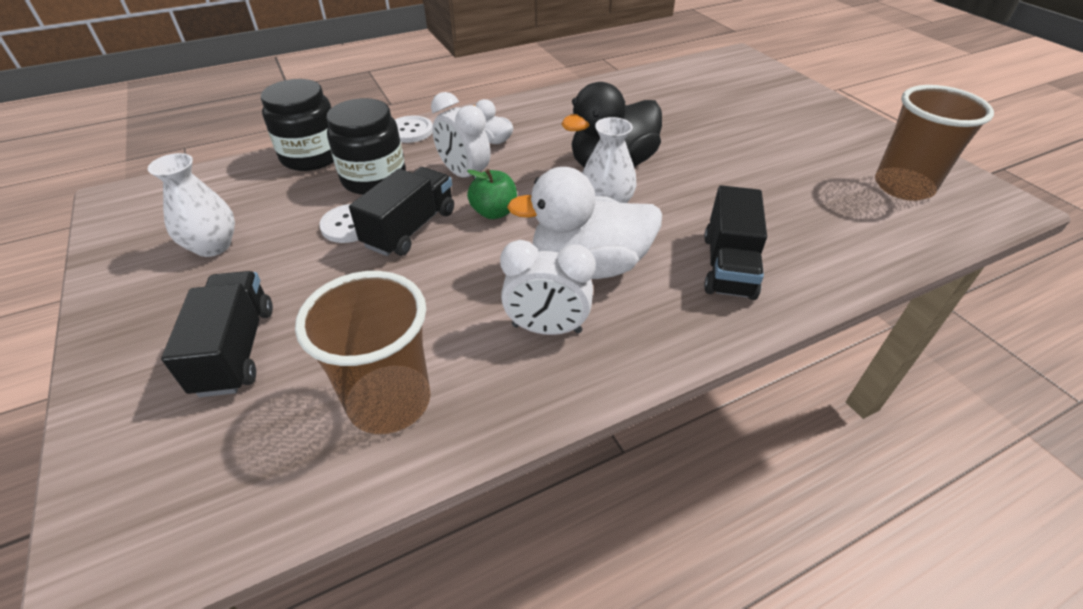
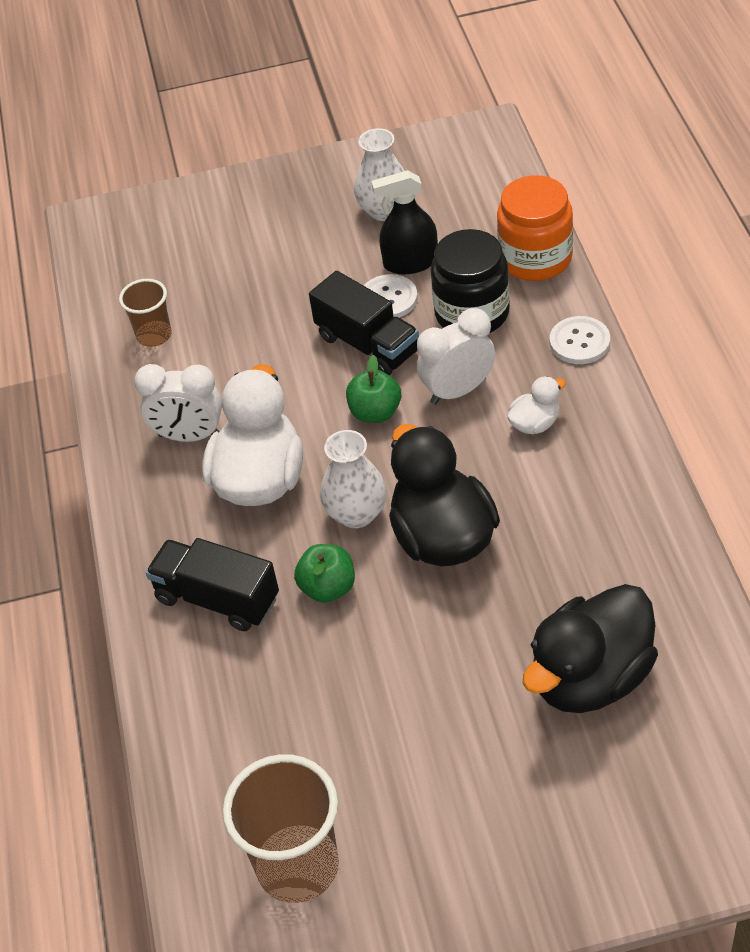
camera: 110 degrees right, 5 degrees up
black truck [161,271,273,397] -> none
black jar [261,79,334,171] -> orange jar [497,175,573,281]
brown cup [295,271,431,434] -> brown cup [119,279,172,347], size x0.57
white clock [500,240,596,335] -> white clock turned 105 degrees counterclockwise [134,364,222,442]
none -> green apple [294,544,355,603]
none -> black spray bottle [371,170,438,274]
none -> black duck [523,584,658,713]

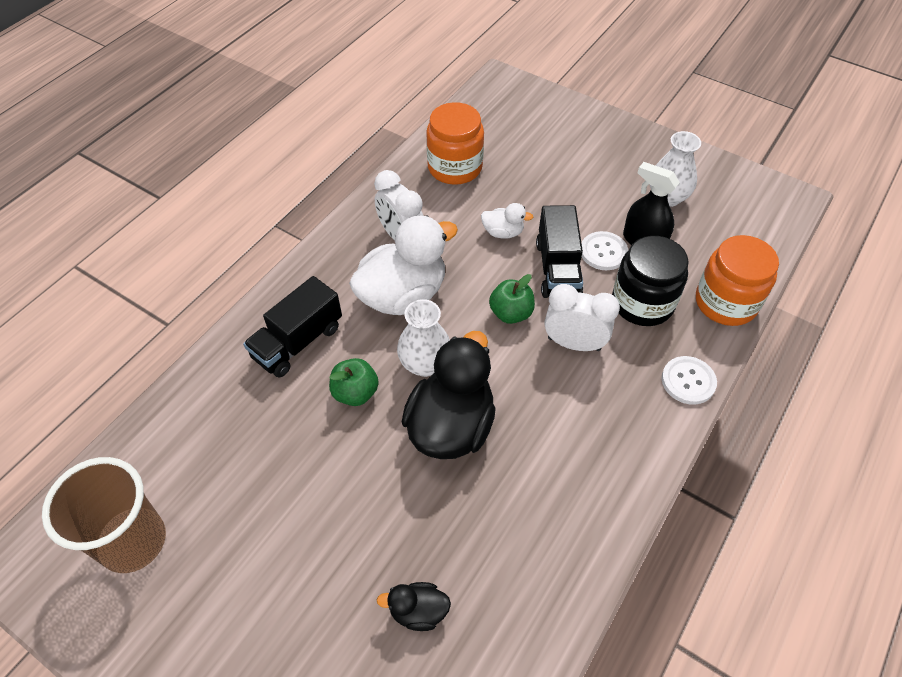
camera: 40 degrees right, 5 degrees up
brown cup [119,279,172,347] -> orange jar [426,102,484,185]
black truck [146,538,279,631] -> black truck turned 120 degrees counterclockwise [243,276,342,377]
white duck [507,376,566,434] -> white duck moved to [481,203,533,239]
black duck [523,584,658,713] -> black duck [377,582,451,631], size x0.46

